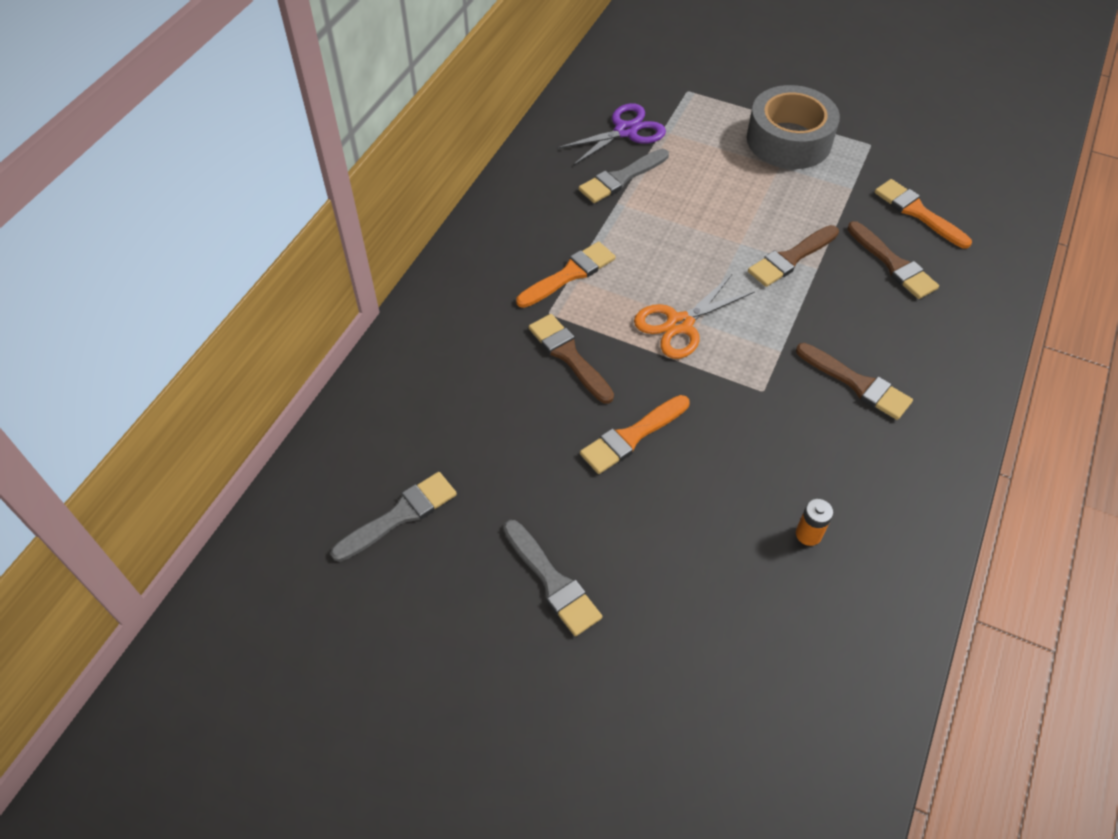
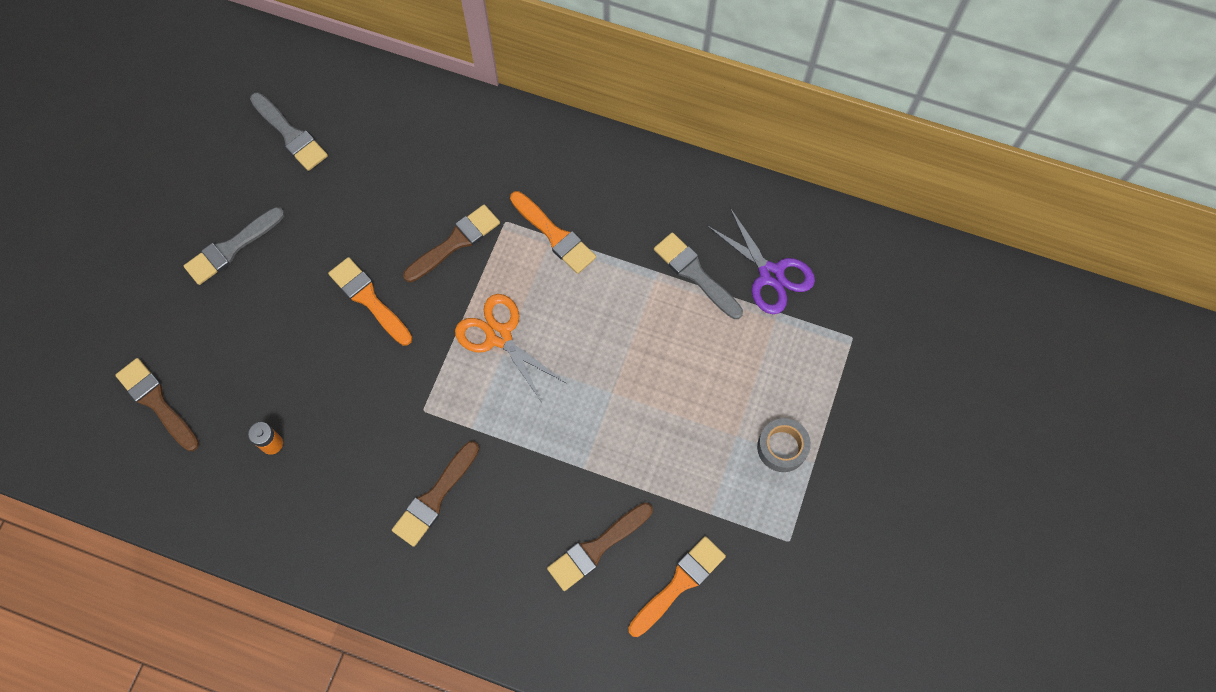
camera: 85 degrees right, 15 degrees up
grey tape [747,85,840,169] -> grey tape [757,418,811,472], size x0.51
brown brush [748,225,839,287] -> brown brush moved to [115,358,199,451]

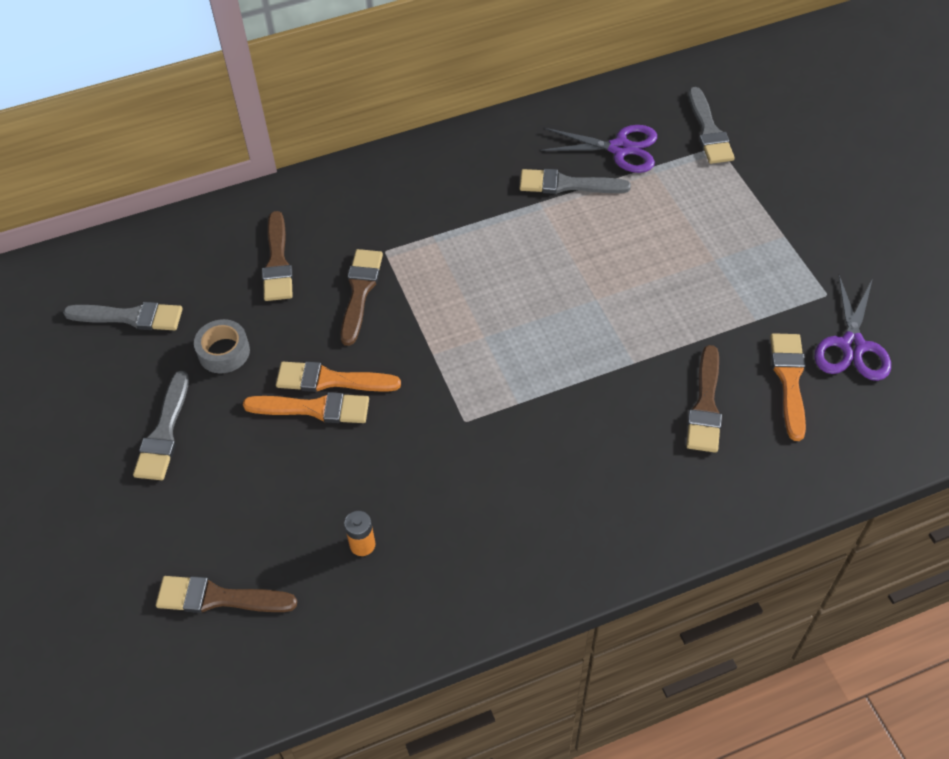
camera: 40 degrees left, 15 degrees down
brown brush [392,441,479,547] -> brown brush moved to [262,211,293,301]
orange scissors [455,294,566,402] -> none
orange brush [510,191,596,274] -> orange brush moved to [243,392,369,423]
grey tape [757,418,811,472] -> grey tape moved to [194,319,250,373]
none -> grey brush [688,87,735,164]
none -> purple scissors [814,275,891,381]

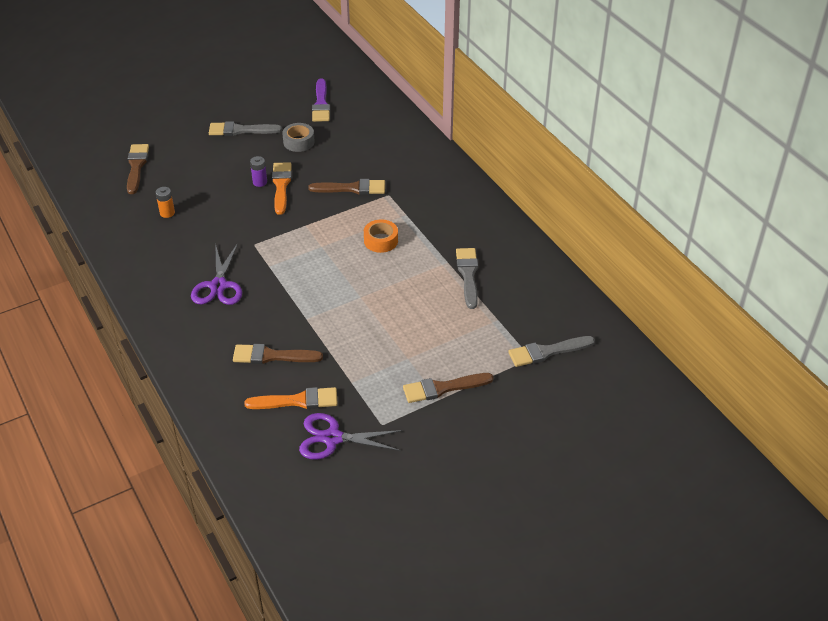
camera: 80 degrees right, 10 degrees down
grey brush [63,302,183,330] -> purple brush [312,78,330,122]
orange brush [243,392,369,423] -> purple battery [250,156,267,187]
brown brush [262,211,293,301] -> brown brush moved to [403,373,494,403]
purple scissors [541,125,657,173] -> purple scissors moved to [191,243,242,305]
none -> orange tape [364,219,398,253]

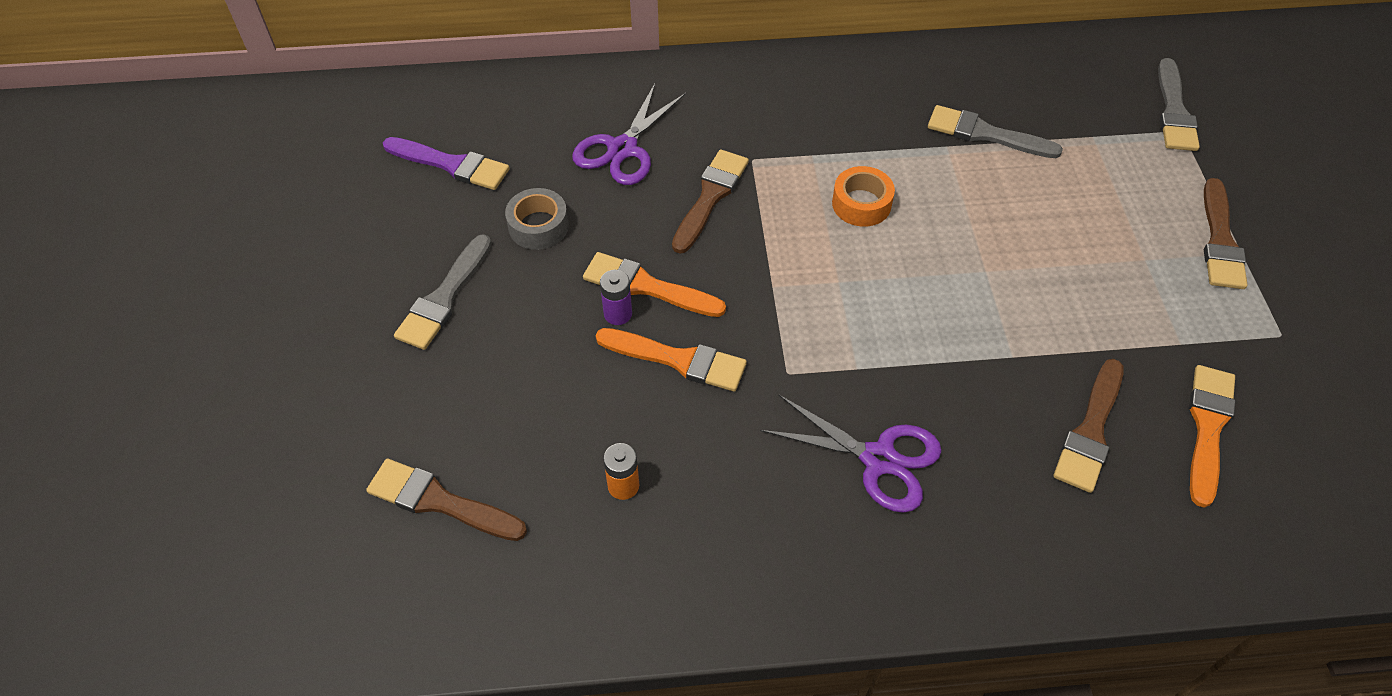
camera: 65 degrees left, 10 degrees up
purple scissors [299,413,403,460] -> purple scissors moved to [572,84,686,185]
none -> orange brush [596,328,747,391]

